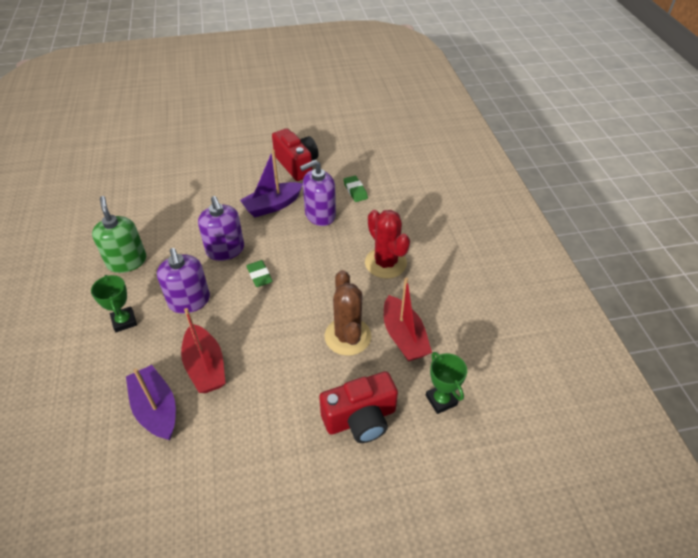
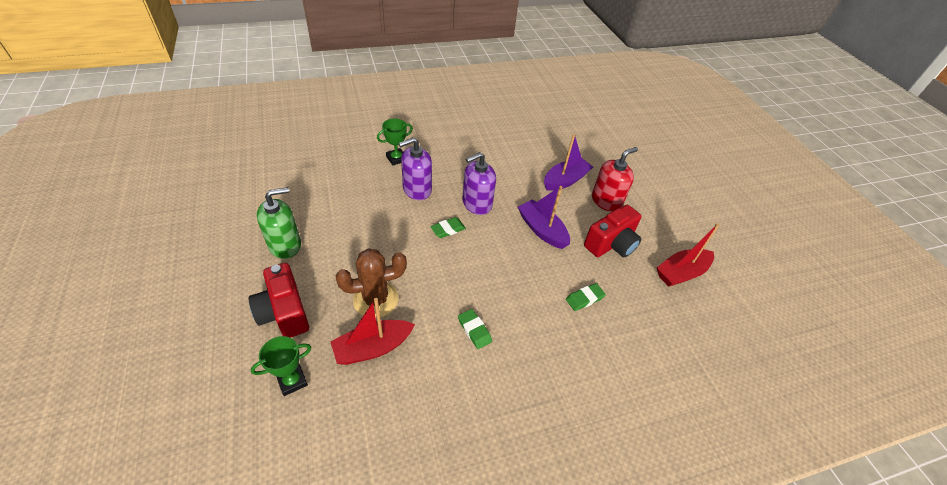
camera: 80 degrees right, 0 degrees up
green soap dispenser [92,196,146,273] -> green soap dispenser moved to [257,187,301,259]
purple boat [126,365,176,440] -> purple boat moved to [544,134,593,191]
red boat [181,308,225,393] -> red boat moved to [657,223,719,287]
purple soap dispenser [300,160,336,226] -> none
red cactus [365,210,410,279] -> green eraser [458,309,492,349]
none -> red soap dispenser [592,147,638,212]

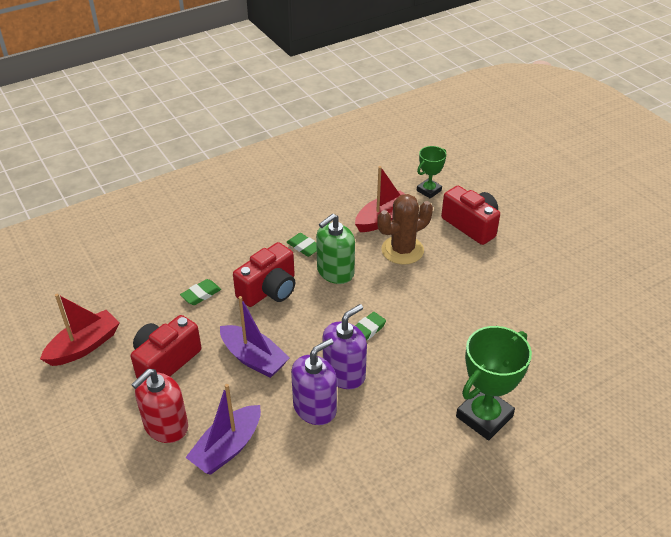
camera: 170 degrees right, 5 degrees down
green soap dispenser [257,187,301,259] -> green soap dispenser moved to [316,213,355,284]
green trophy [377,119,413,165] -> green trophy [456,326,532,440], size x1.72
purple soap dispenser [399,137,432,200] -> purple soap dispenser moved to [291,338,337,425]
none -> red camera [233,242,295,307]

